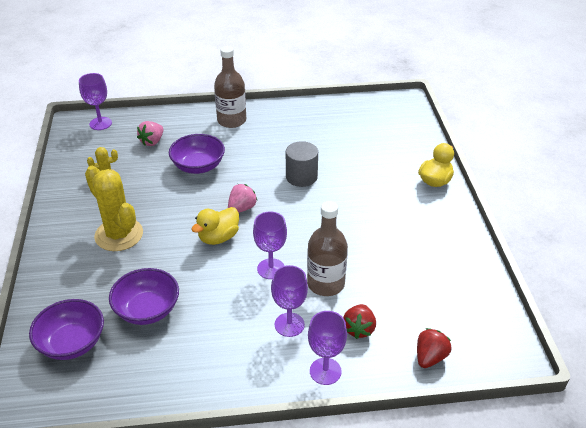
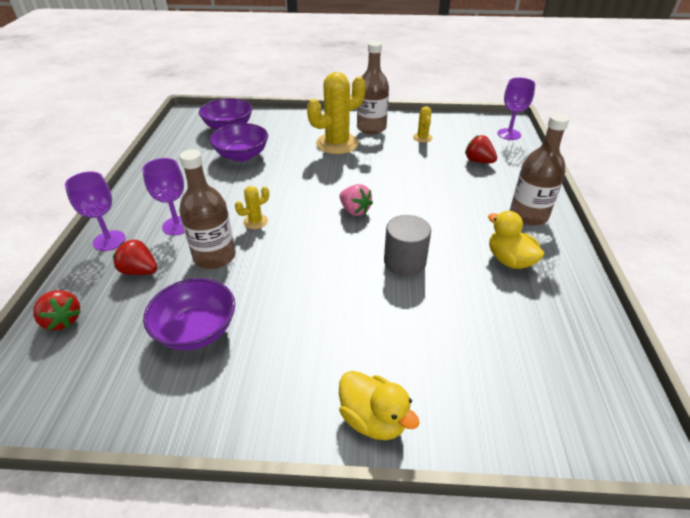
camera: 100 degrees right, 0 degrees up
pink strawberry [137,121,163,146] -> red strawberry [465,135,497,163]
purple bowl [169,134,225,174] -> purple bowl moved to [143,278,235,351]
yellow duck [191,207,239,245] -> yellow duck moved to [488,211,544,269]
purple goblet [253,211,287,279] -> yellow cactus [235,186,269,229]
none -> brown bottle [357,41,389,134]

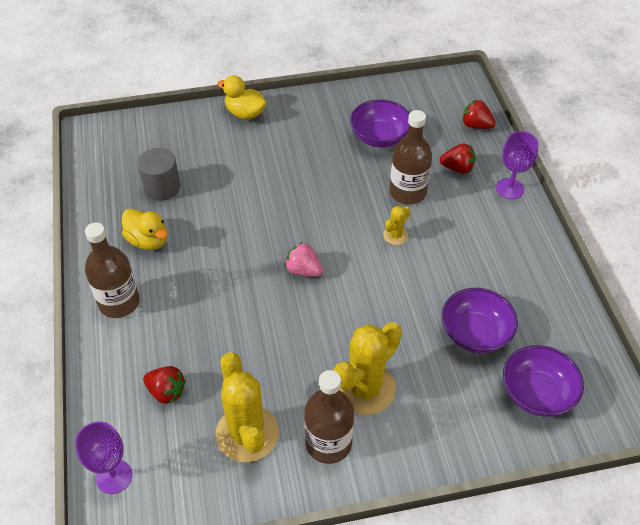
camera: 165 degrees right, 10 degrees up
purple goblet [142,158,185,235] -> none
grey cylinder [384,215,431,276] -> grey cylinder moved to [137,148,181,201]
yellow cactus [413,106,433,143] -> yellow cactus [215,352,279,462], size x2.13

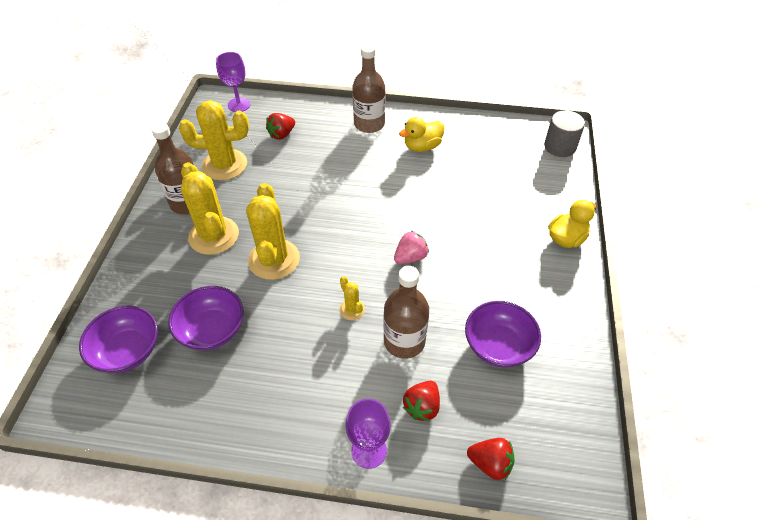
camera: 110 degrees right, 0 degrees up
grey cylinder [137,148,181,201] -> grey cylinder moved to [544,110,585,157]
pink strawberry [285,242,323,277] -> pink strawberry moved to [394,230,429,264]
red strawberry [462,99,496,129] -> red strawberry turned 60 degrees clockwise [467,438,515,480]
none -> yellow cactus [246,183,300,280]

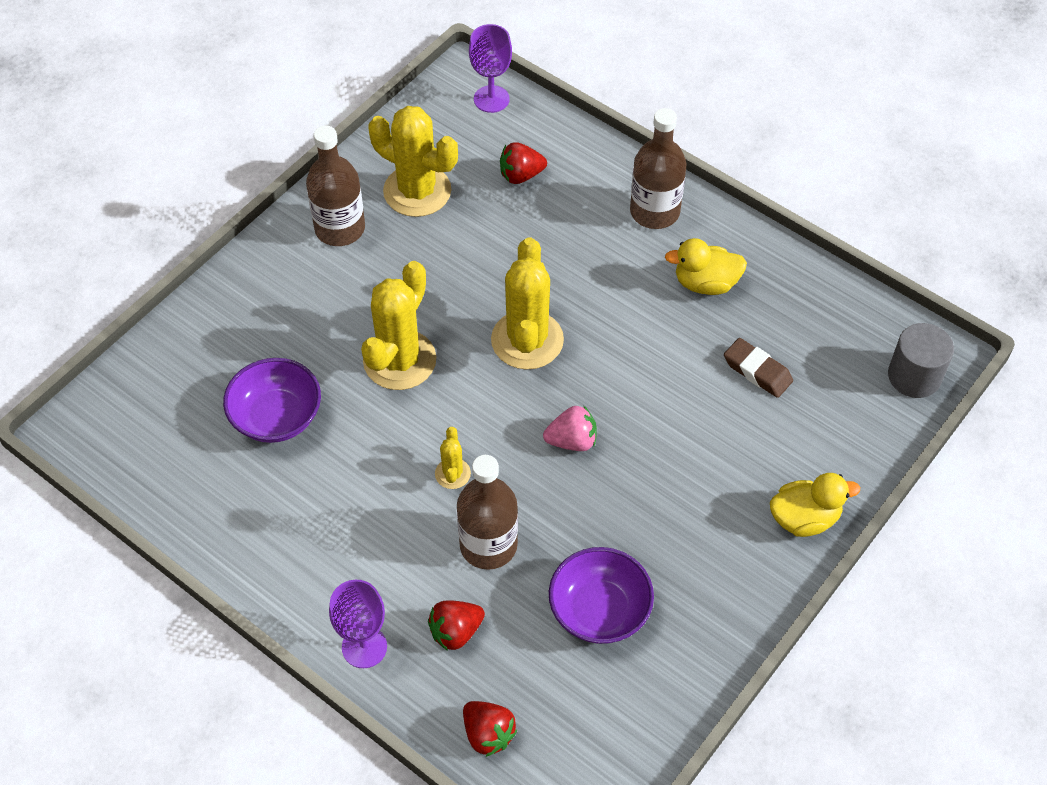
camera: 30 degrees right, 5 degrees up
purple bowl [79,305,158,373] -> none
yellow cactus [181,162,239,255] -> yellow cactus moved to [491,237,564,370]
none -> brown eraser [724,338,793,398]

